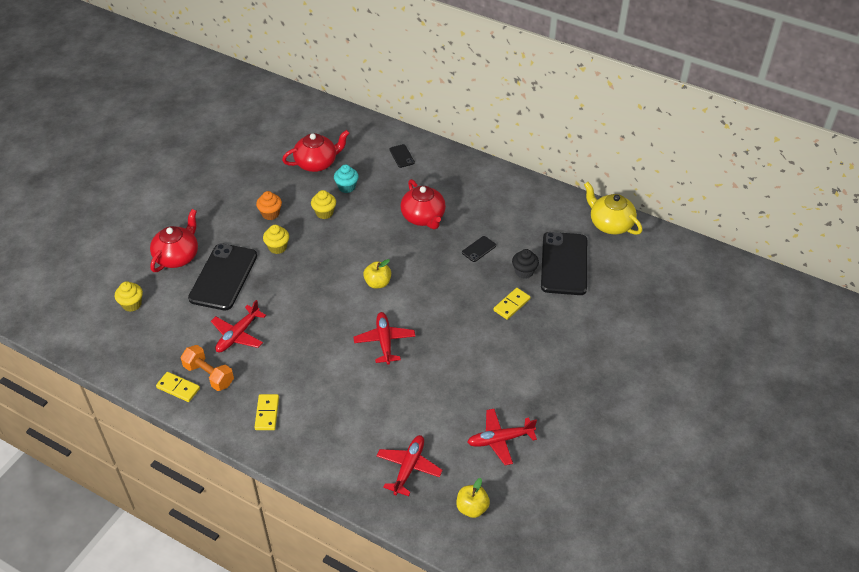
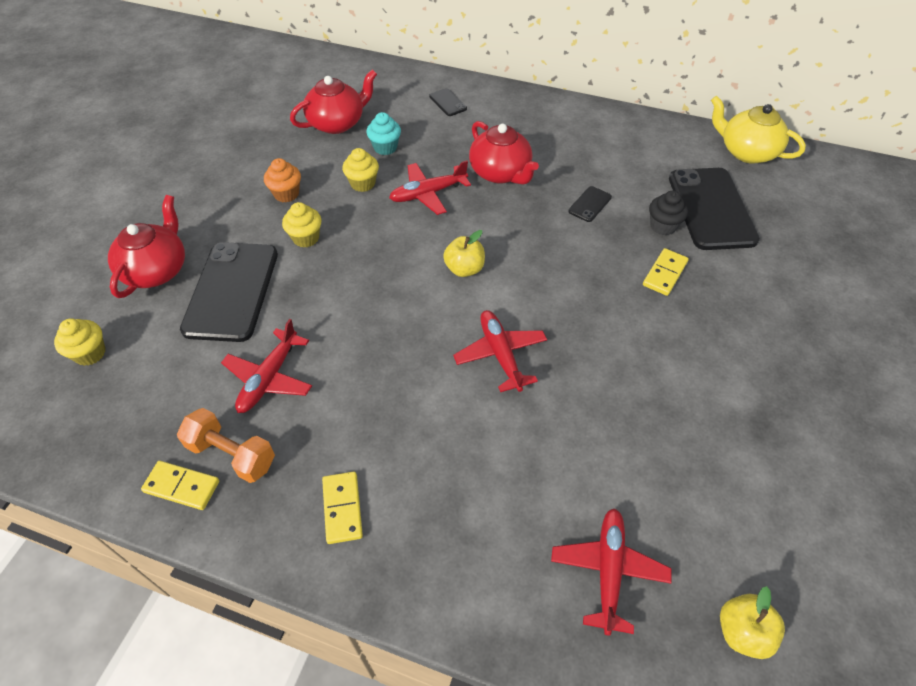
camera: 10 degrees left, 5 degrees up
red plane [467,409,537,465] -> red plane moved to [389,160,471,215]

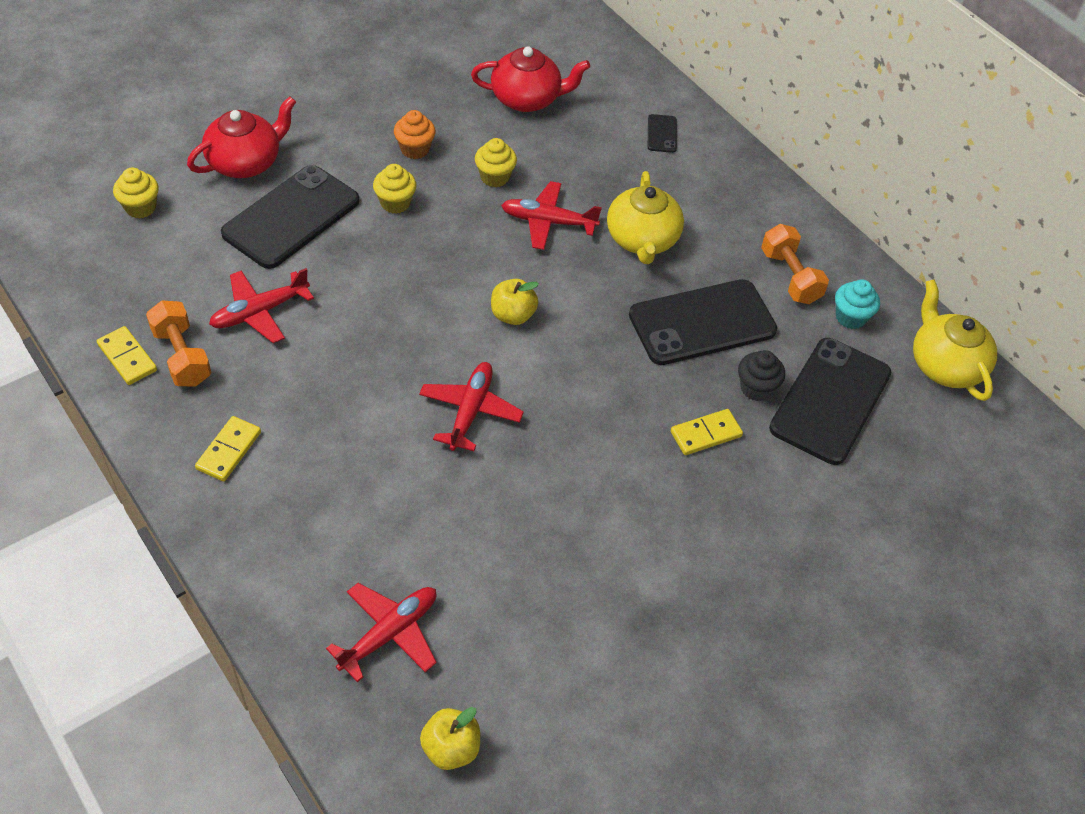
camera: 30 degrees right, 0 degrees up
turquoise cupcake [367,112,401,155] -> turquoise cupcake moved to [835,279,880,329]
red teapot [469,121,539,185] -> yellow teapot [607,171,684,264]
black phone [568,186,612,222] -> black phone [629,279,777,365], size x2.36
none -> orange dumbbell [761,224,829,304]

